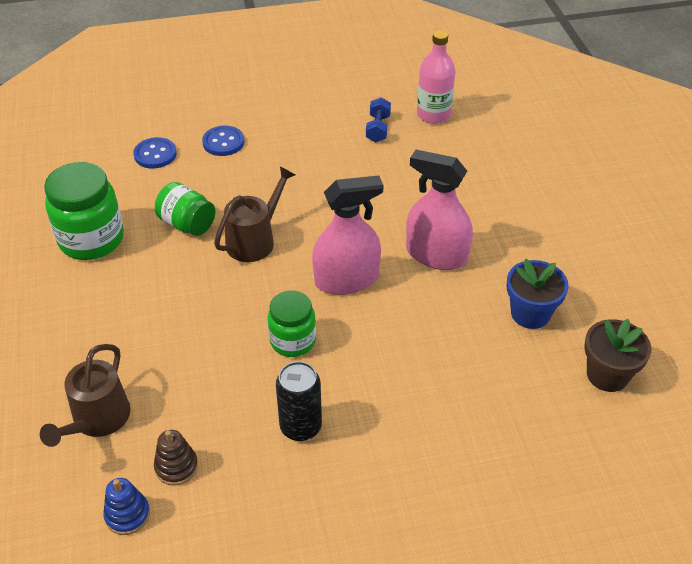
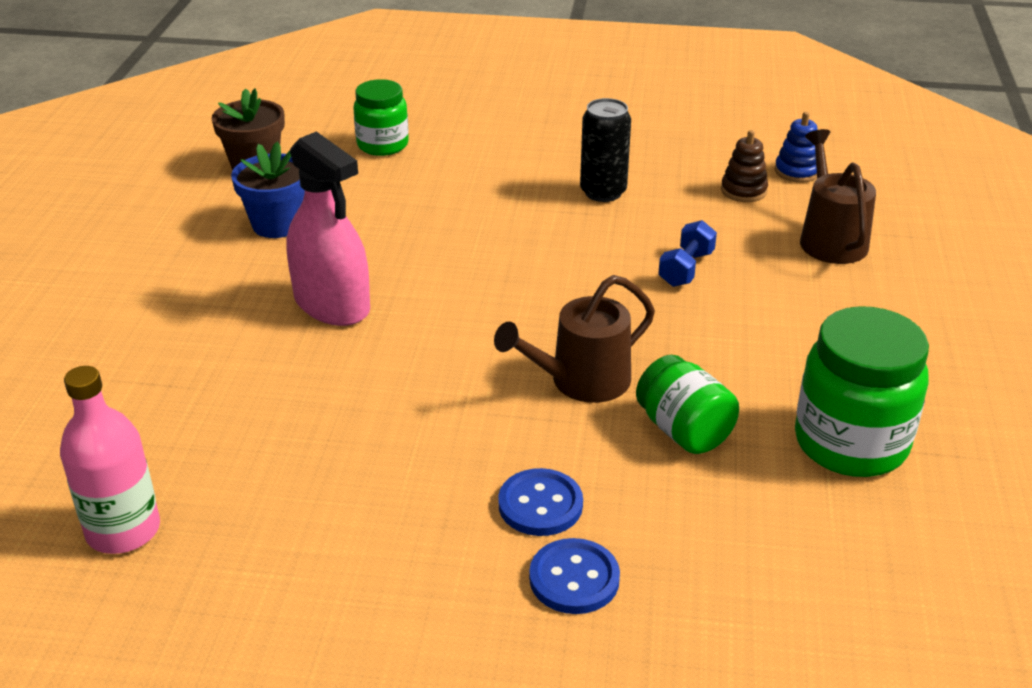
camera: 160 degrees left, 10 degrees down
brown watering can [40,344,131,447] -> brown watering can turned 45 degrees counterclockwise [800,129,876,264]
blue button [133,137,177,169] -> blue button moved to [498,468,583,536]
green jar [268,290,316,357] -> green jar moved to [353,79,409,156]
pink spray bottle [312,175,383,295] -> none
blue dumbbell [366,97,391,143] -> blue dumbbell moved to [658,220,717,287]

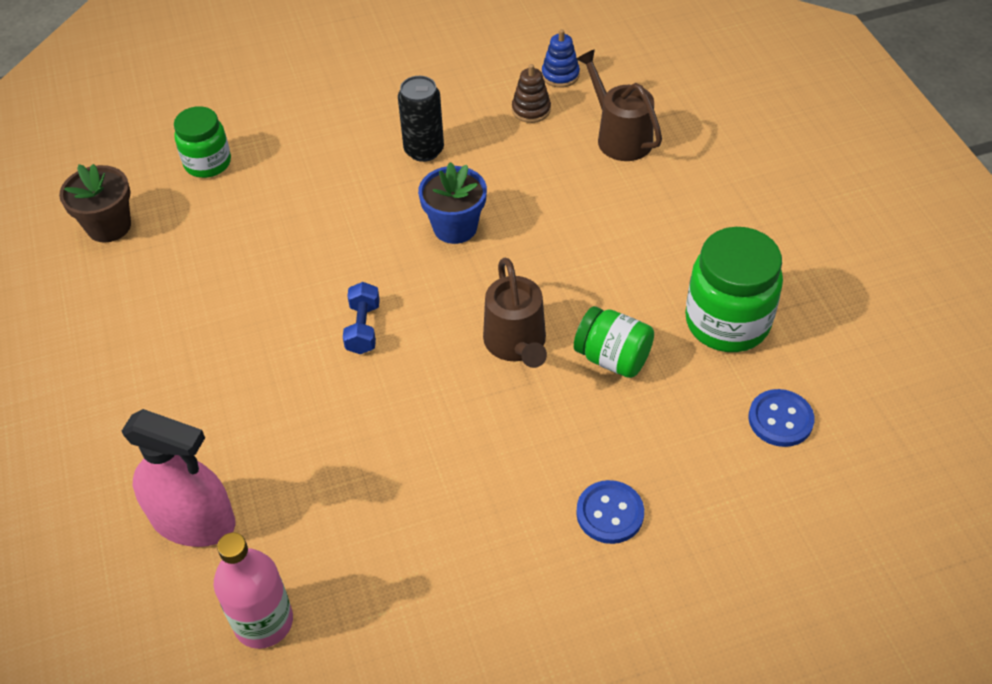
camera: 25 degrees left, 15 degrees up
blue flower pot [231,142,305,238] -> blue flower pot moved to [418,162,487,244]
pink spray bottle [286,131,370,326] -> pink spray bottle moved to [122,409,236,547]
brown watering can [494,275,655,403] -> brown watering can turned 45 degrees counterclockwise [483,258,547,368]
blue button [498,468,583,536] -> blue button moved to [748,389,814,447]
blue dumbbell [658,220,717,287] -> blue dumbbell moved to [343,282,380,354]

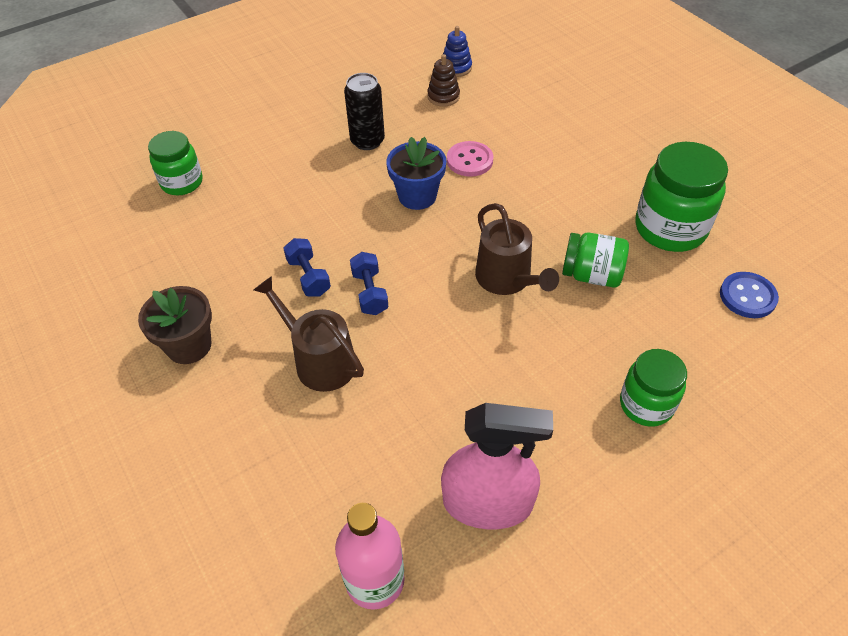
camera: 15 degrees left, 0 degrees up
brown flower pot [59,164,131,243] -> brown flower pot moved to [138,286,212,364]
pink spray bottle [122,409,236,547] -> pink spray bottle moved to [441,403,553,529]
brown watering can [576,49,662,161] -> brown watering can moved to [254,276,364,392]
blue button [576,480,644,544] -> green jar [620,349,687,427]
none -> blue dumbbell [283,238,331,296]
none -> pink button [447,141,493,177]

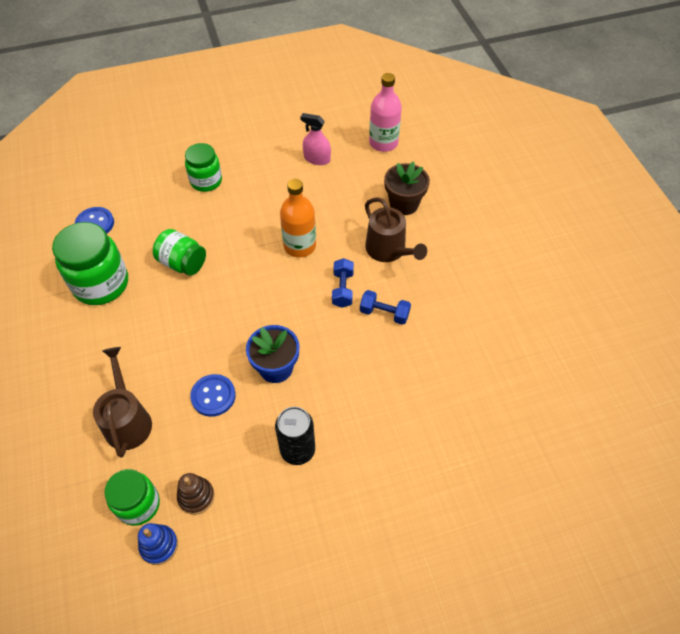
camera: 165 degrees left, 5 degrees up
brown flower pot [138,286,212,364] -> brown flower pot moved to [384,161,430,215]
green jar [148,131,203,195] -> green jar moved to [104,469,160,526]
blue dumbbell [283,238,331,296] -> blue dumbbell turned 60 degrees counterclockwise [360,290,411,325]
pink spray bottle [441,403,553,529] -> pink spray bottle [300,113,331,165], size x0.58
pink button [447,141,493,177] -> blue button [190,374,236,417]
brown watering can [475,203,559,295] -> brown watering can moved to [93,347,152,457]
none -> orange bottle [280,179,316,258]

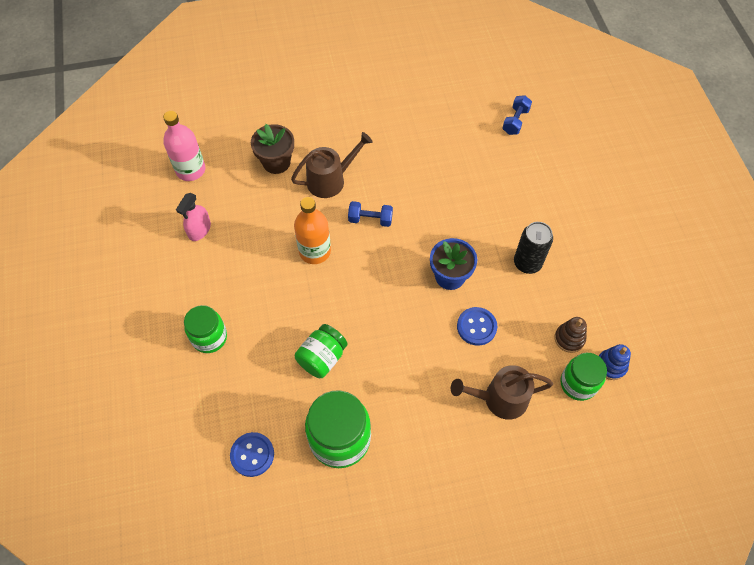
camera: 85 degrees left, 5 degrees up
blue dumbbell [360,290,411,325] -> blue dumbbell moved to [502,95,532,135]

